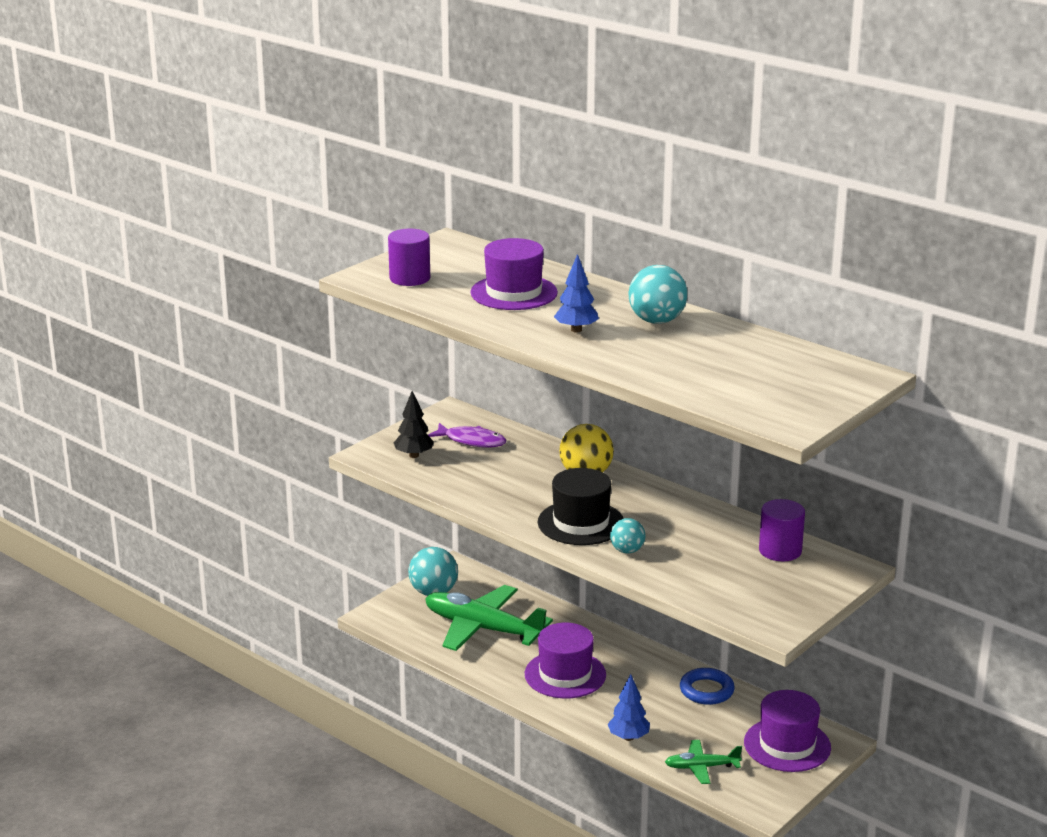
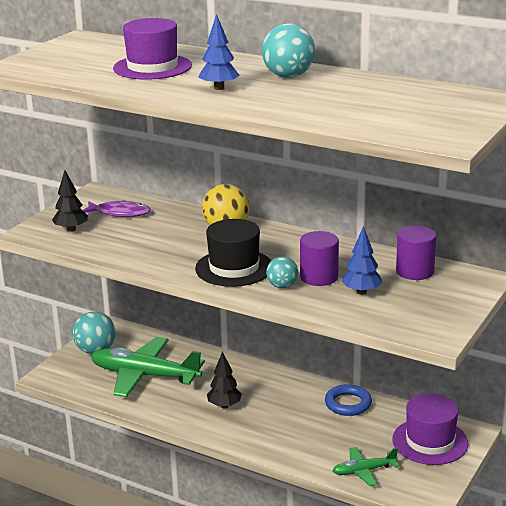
camera: 10 degrees left, 0 degrees up
purple cylinder [388,229,430,286] -> purple cylinder moved to [300,231,339,286]
purple hat [525,623,606,698] -> black tree [207,352,242,408]
blue tree [608,674,650,741] -> blue tree moved to [342,226,382,295]

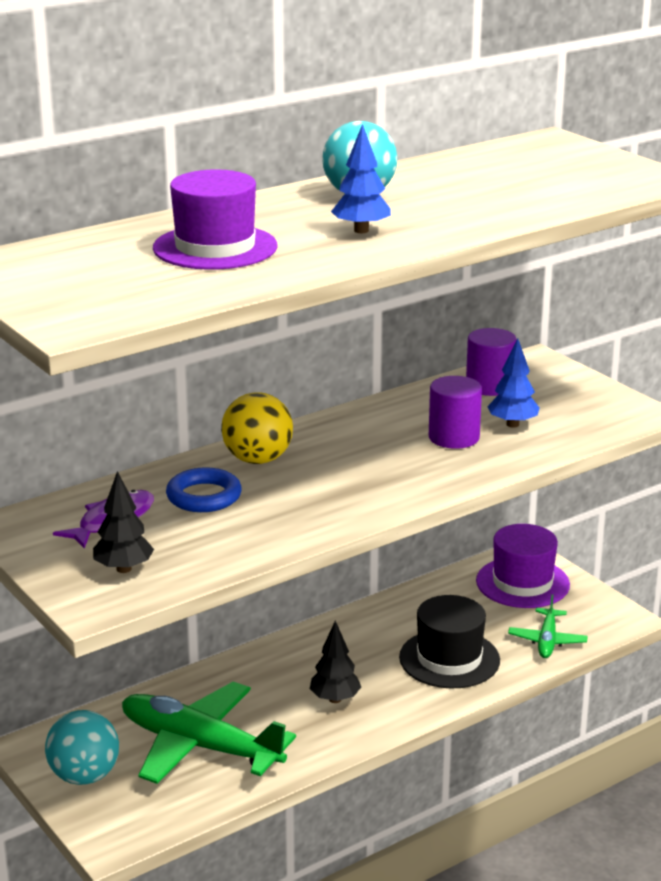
camera: 65 degrees left, 0 degrees up
green plane [91,337,205,397] -> green plane turned 75 degrees clockwise [122,682,296,784]
black hat [195,219,271,287] -> black hat moved to [399,595,500,688]
turquoise ball [266,256,298,288] -> none
blue ring [325,384,372,416] -> blue ring moved to [166,467,242,512]

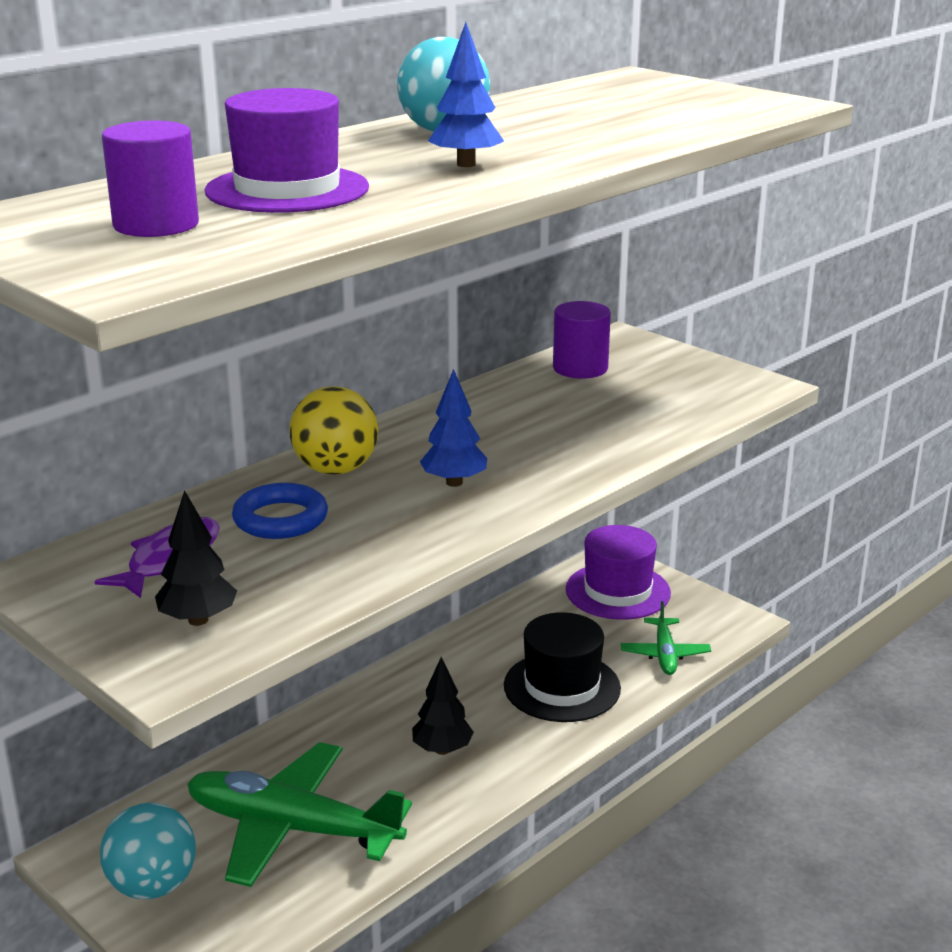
camera: 10 degrees left, 0 degrees up
purple cylinder [429,376,482,449] -> purple cylinder moved to [102,121,199,237]
blue tree [487,338,539,427] -> blue tree moved to [420,369,487,487]

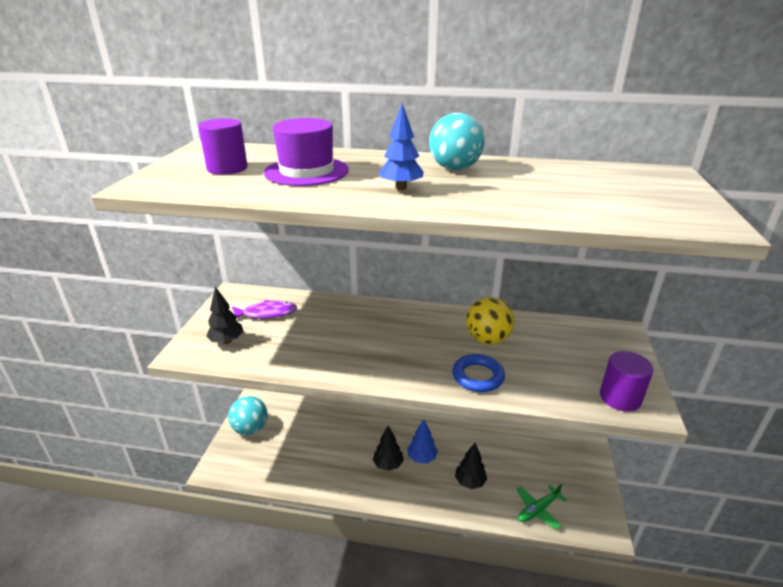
camera: 55 degrees right, 5 degrees up
green plane [187,742,412,887] -> none
blue ring [232,483,328,539] -> blue ring moved to [452,354,505,392]
yellow ball [290,386,378,475] -> yellow ball moved to [466,297,514,345]
blue tree [420,369,487,487] -> blue tree moved to [408,419,438,464]
black hat [504,612,621,722] -> black tree [455,443,487,489]
purple cylinder [553,301,611,378] -> purple cylinder moved to [600,351,653,412]
purple hat [566,525,671,620] -> none

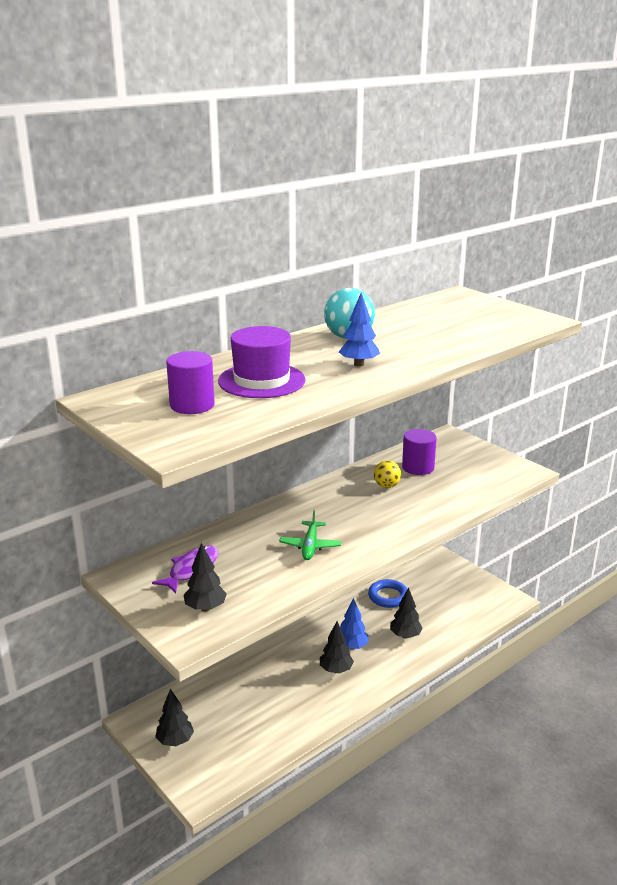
camera: 50 degrees left, 5 degrees down
turquoise ball [228,396,268,435] -> black tree [155,688,194,746]
blue ring [452,354,505,392] -> blue ring moved to [368,579,408,608]
yellow ball [466,297,514,345] -> yellow ball [374,460,401,488], size x0.61
green plane [517,483,567,529] -> green plane moved to [279,510,341,560]
purple cylinder [600,351,653,412] -> purple cylinder moved to [402,429,437,475]

